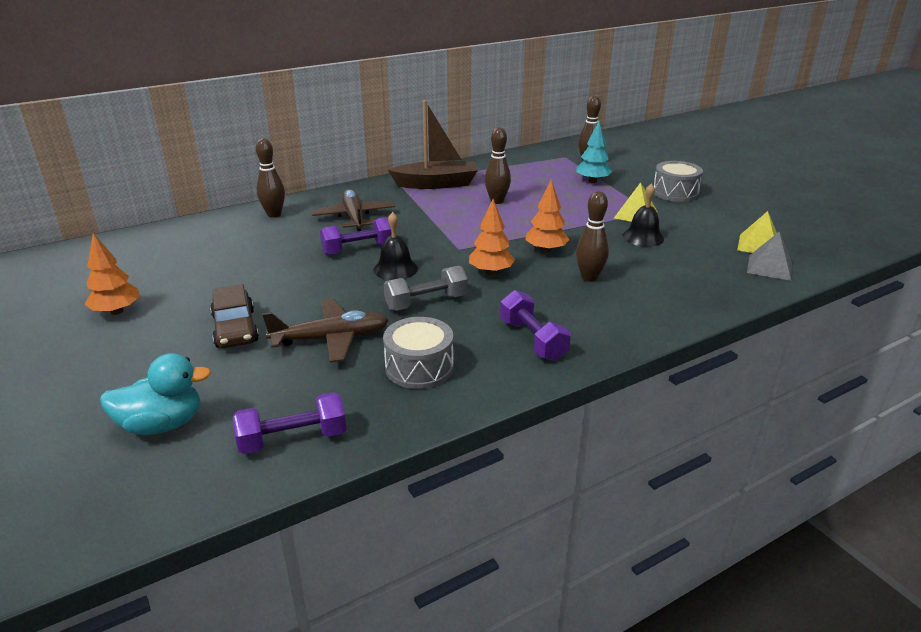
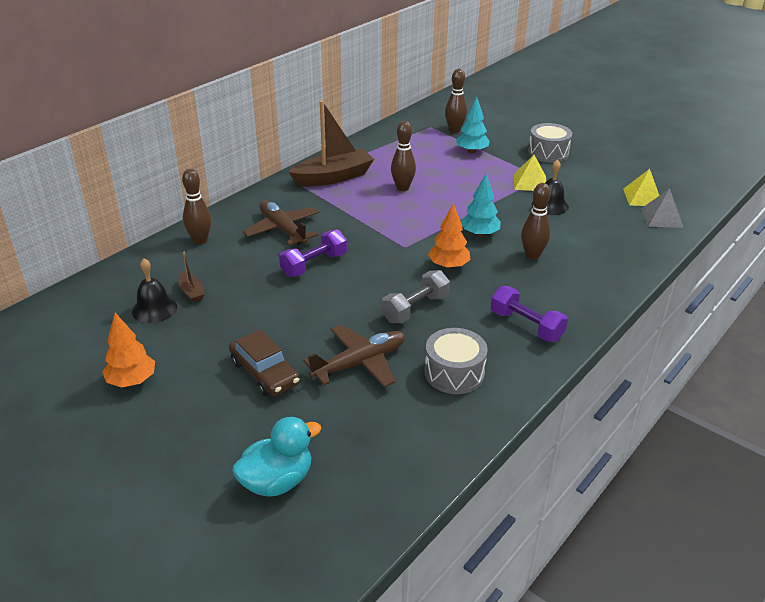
camera: 20 degrees left, 5 degrees up
purple dumbbell [233,392,347,454] -> none
black bell [373,212,418,280] -> black bell moved to [132,258,177,323]
orange tree [525,180,569,253] -> turquoise tree [461,174,501,237]
none -> brown boat [179,252,205,303]

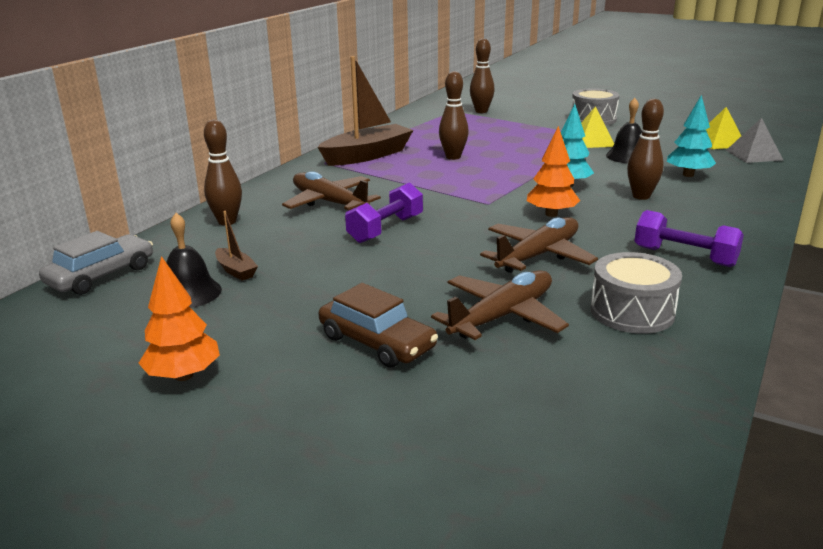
camera: 10 degrees left, 10 degrees down
turquoise duck [232,417,322,497] -> none
grey dumbbell [382,270,450,323] -> brown plane [480,217,598,273]
turquoise tree [456,97,490,153] -> turquoise tree moved to [667,95,716,177]
none -> grey car [39,231,153,295]

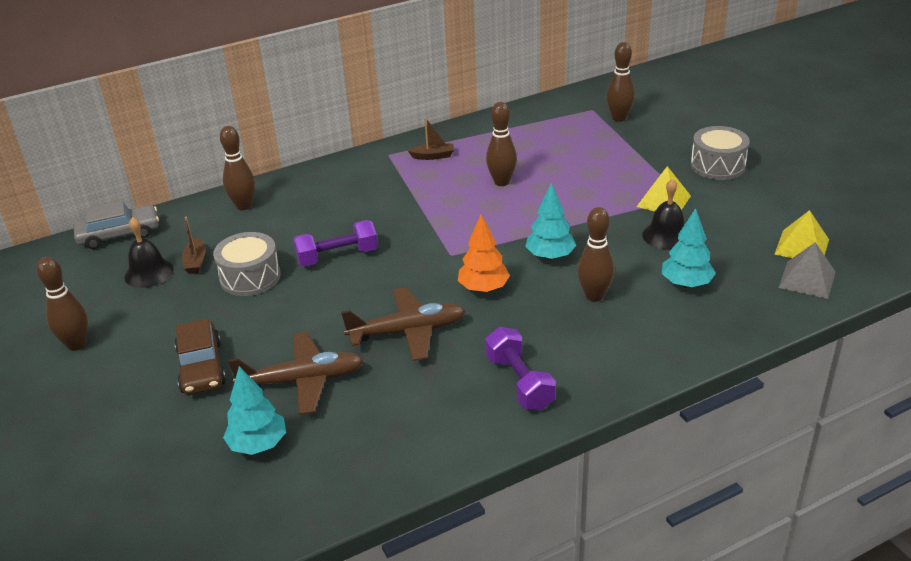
camera: 35 degrees right, 10 degrees up
orange tree [138,256,220,381] -> brown bowling pin [36,257,88,351]
brown plane [282,171,381,210] -> none
brown boat [318,56,413,166] -> brown boat [408,117,454,160], size x0.44
grey drum [591,252,682,334] -> grey drum moved to [213,232,281,296]
none -> turquoise tree [223,366,286,455]

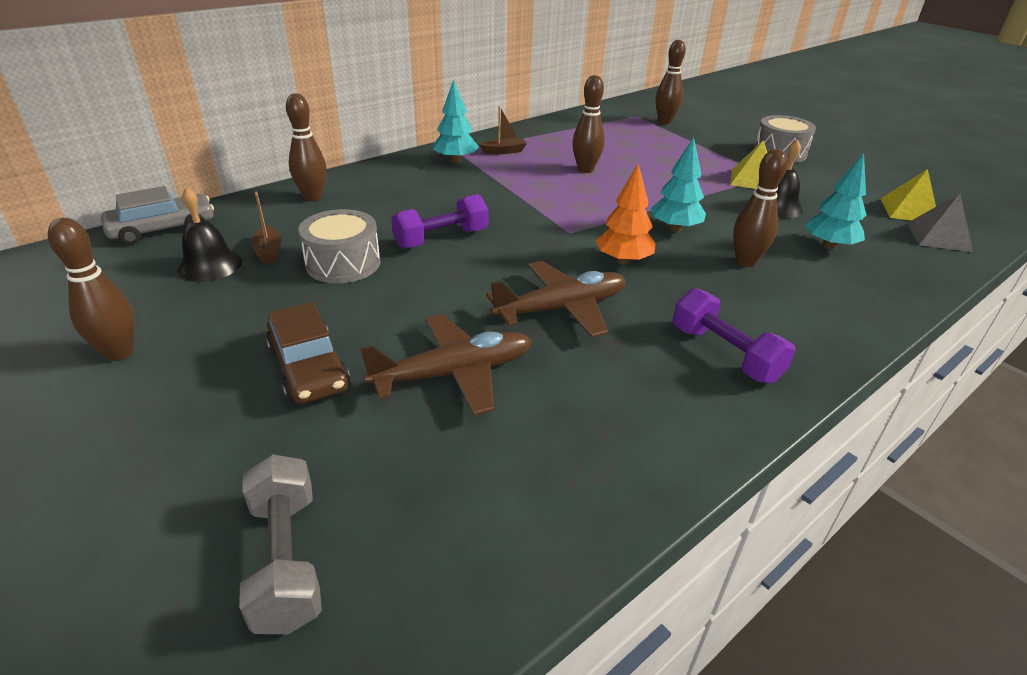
camera: 15 degrees left, 0 degrees up
turquoise tree [223,366,286,455] -> turquoise tree moved to [433,79,479,163]
none -> grey dumbbell [239,454,322,634]

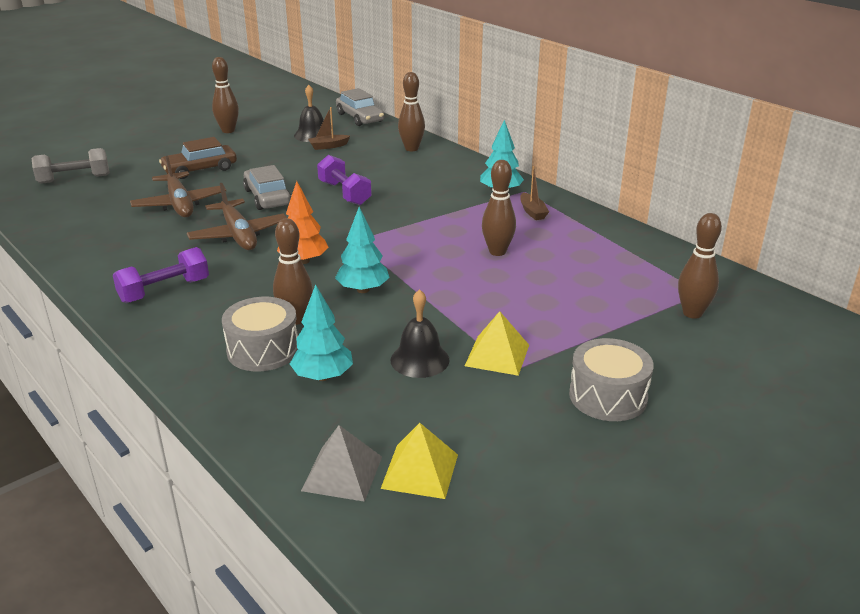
camera: 90 degrees right, 5 degrees down
grey drum [298,209,380,283] -> grey drum moved to [222,297,298,371]
none -> grey car [243,165,291,210]

